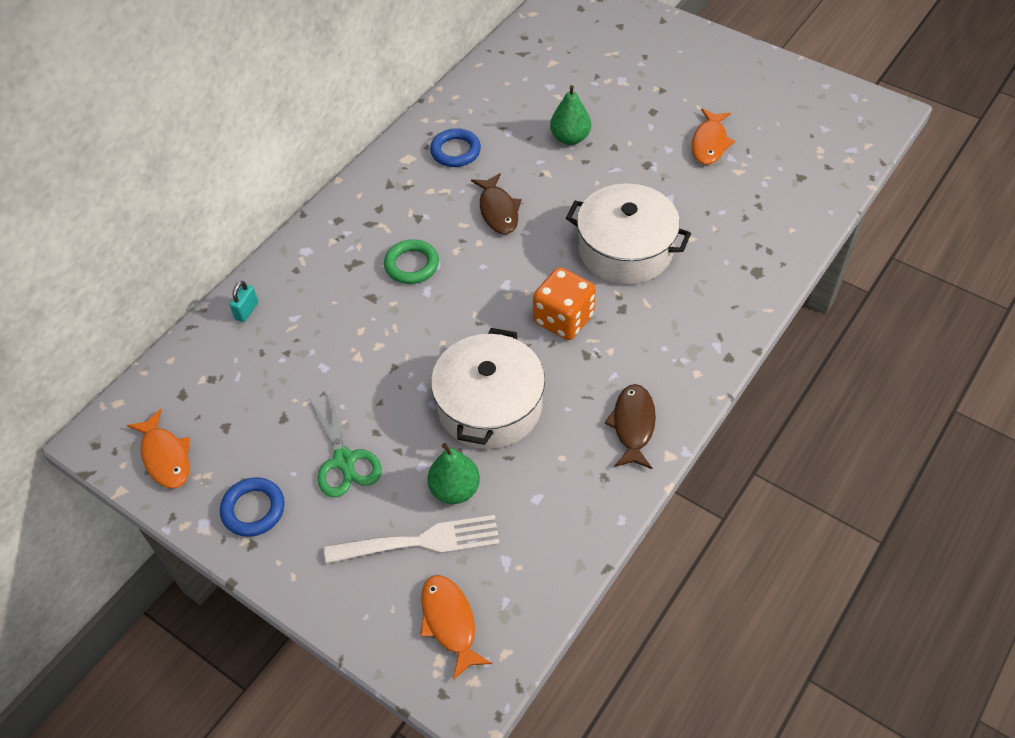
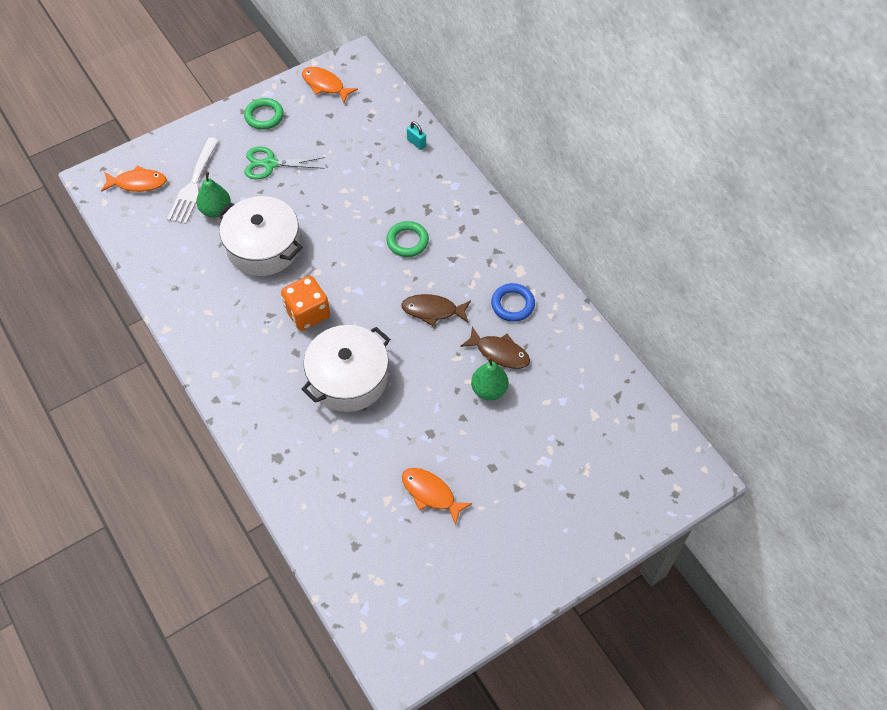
camera: 110 degrees right, 5 degrees up
orange fish [127,409,190,489] -> orange fish turned 45 degrees clockwise [302,67,358,103]
blue ring [220,477,285,537] -> green ring [244,98,284,130]
brown fish [604,384,656,469] -> brown fish moved to [460,326,530,369]

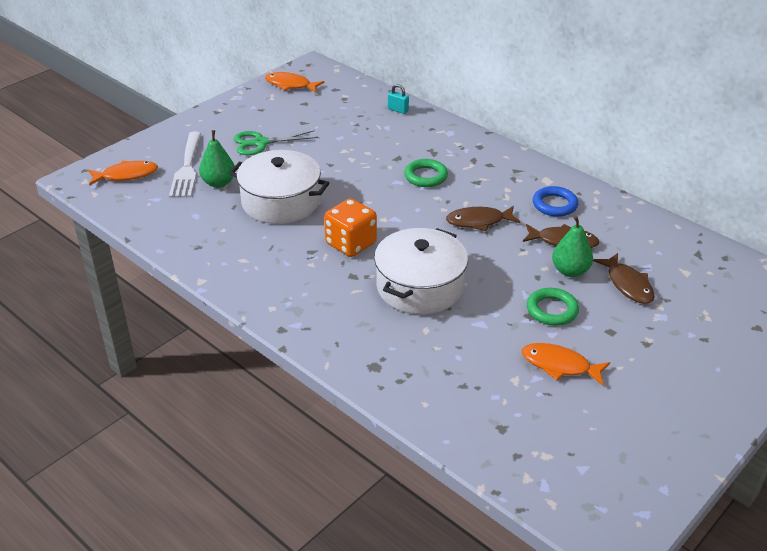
camera: 15 degrees left, 20 degrees down
green ring [244,98,284,130] -> green ring moved to [527,288,579,326]
none -> brown fish [593,253,655,304]

